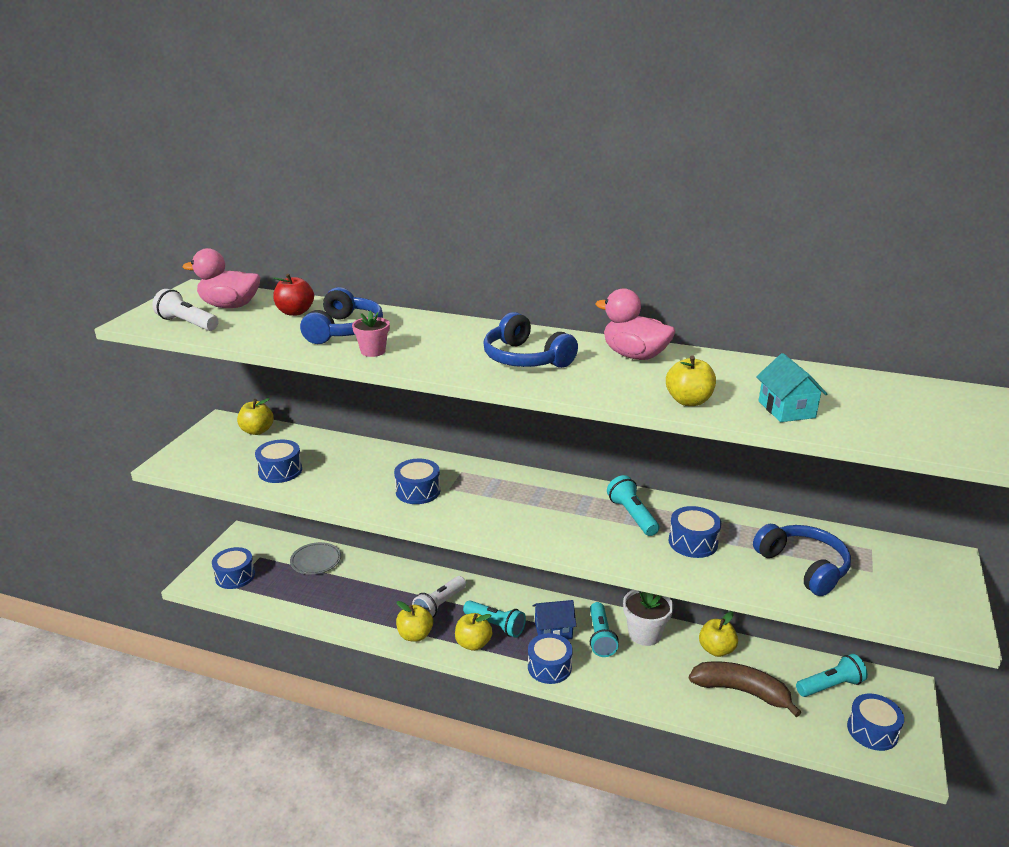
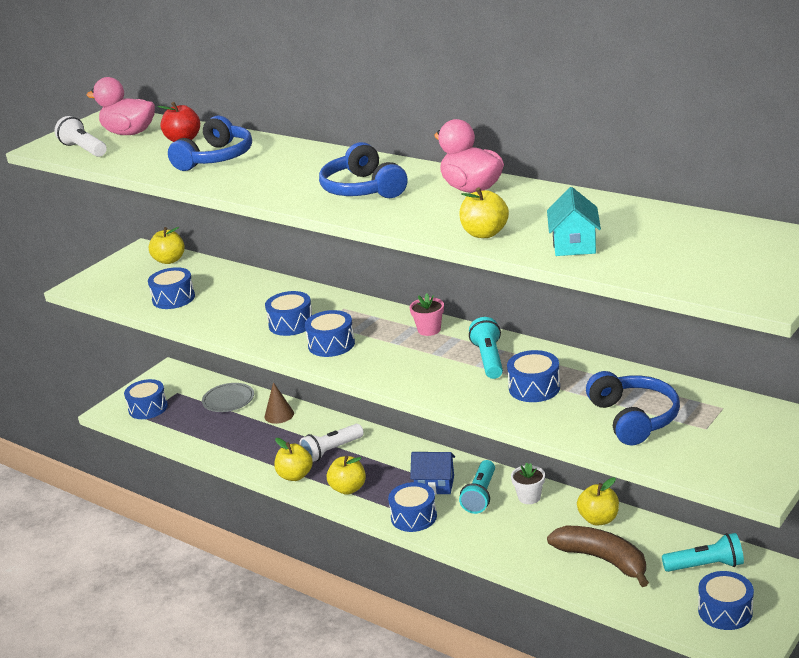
camera: 20 degrees right, 0 degrees up
pink flower pot [352,311,390,357] -> pink flower pot moved to [410,293,444,336]
turquoise flashlight [463,600,526,638] -> none
white flower pot [623,590,673,646] -> white flower pot [511,463,545,504], size x0.63
none -> brown cone [264,382,294,424]
none -> blue drum [305,310,355,357]

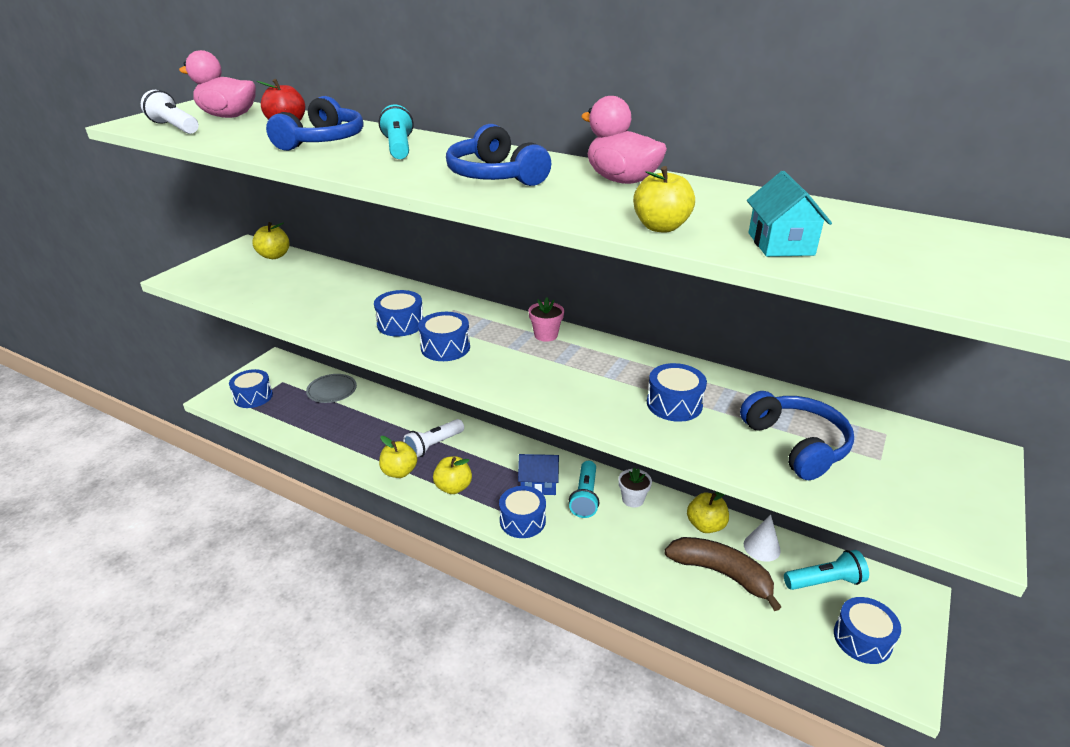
camera: 10 degrees left, 5 degrees up
blue drum [148,267,195,309] -> none
brown cone [264,382,294,424] -> none
turquoise flashlight [469,317,503,379] -> turquoise flashlight moved to [379,104,414,159]
none -> white cone [744,515,781,562]

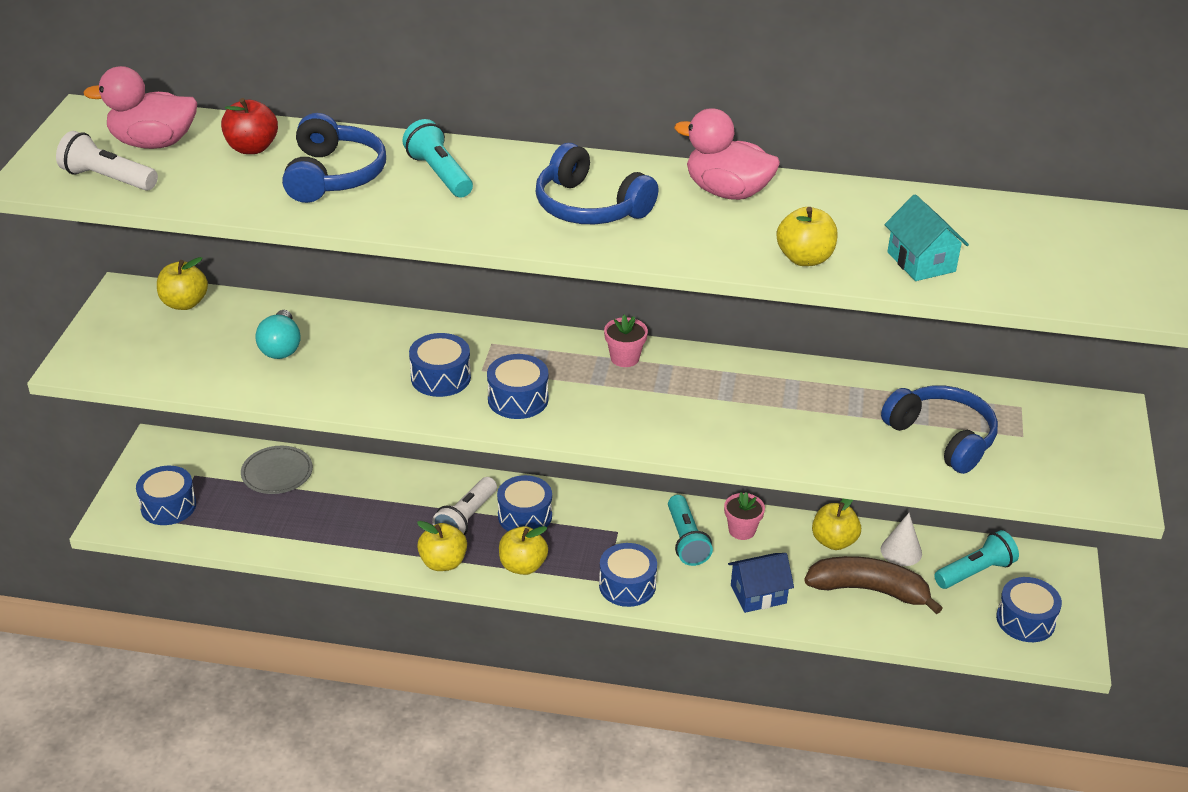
camera: 20 degrees left, 5 degrees up
blue house [518,454,559,495] -> blue house moved to [728,553,794,613]
white flower pot [618,468,652,508] -> pink flower pot [724,492,765,540]
blue drum [647,363,707,422] -> blue drum moved to [497,475,552,531]
none -> turquoise light bulb [255,310,301,359]

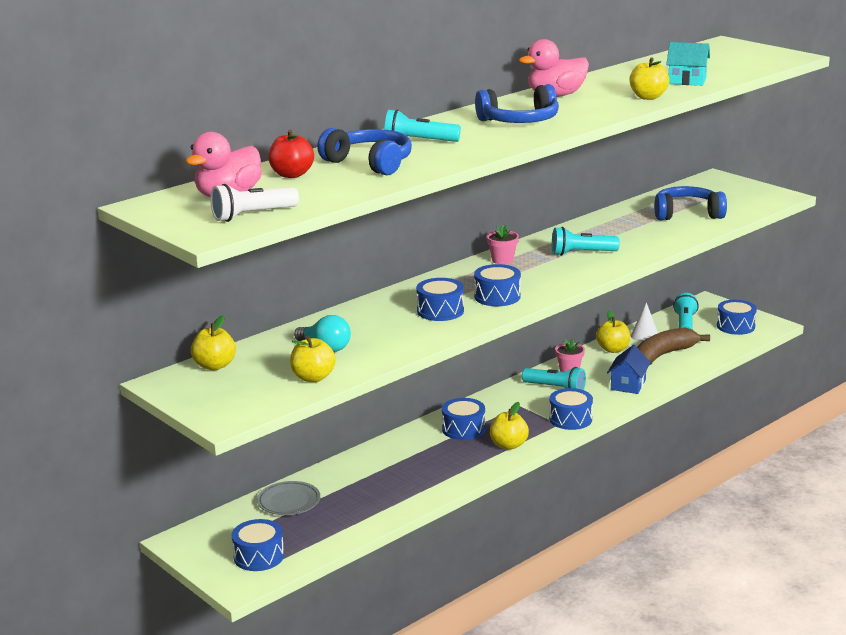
camera: 50 degrees left, 15 degrees down
yellow apple [417,521,467,571] -> yellow apple moved to [290,336,336,382]
white flashlight [432,477,497,535] -> none
none -> turquoise flashlight [552,227,620,256]

